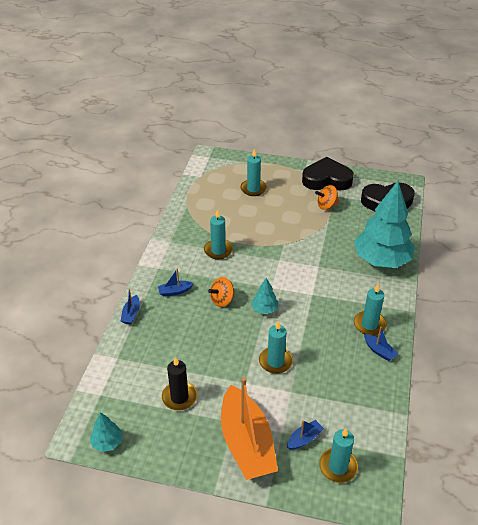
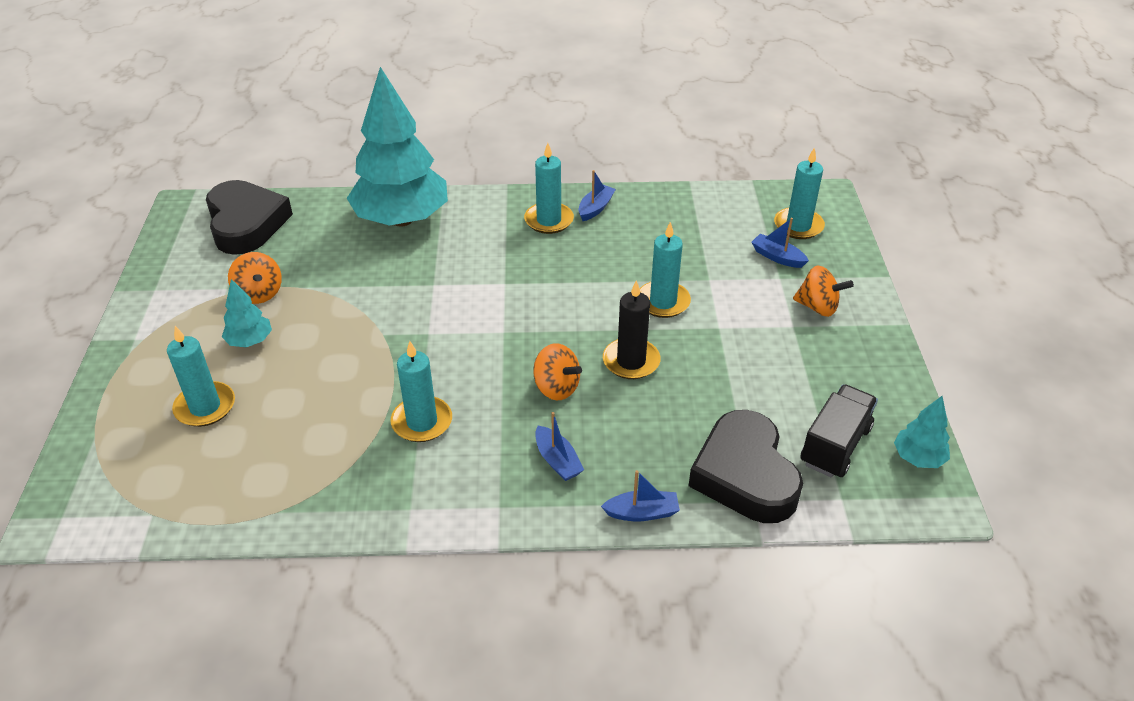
camera: 105 degrees left, 0 degrees up
black candle [162,357,197,411] -> black candle moved to [603,280,660,379]
orange boat [221,377,278,480] -> orange spinning top [793,266,854,317]
turquoise tree [251,278,278,314] -> turquoise tree moved to [222,279,272,347]
black heart [302,157,354,191] -> black heart moved to [688,410,803,523]
none -> black truck [800,384,878,477]

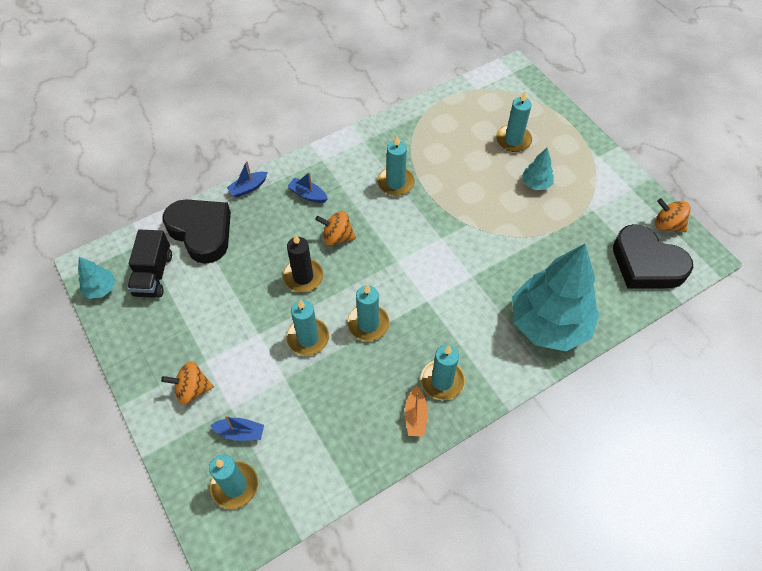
camera: 150 degrees right, 15 degrees up
orange spinning top [228,252,282,304] -> orange spinning top moved to [655,198,690,232]
blue boat [578,170,616,221] -> orange boat [405,386,428,436]
none -> turquoise candle [347,285,390,341]

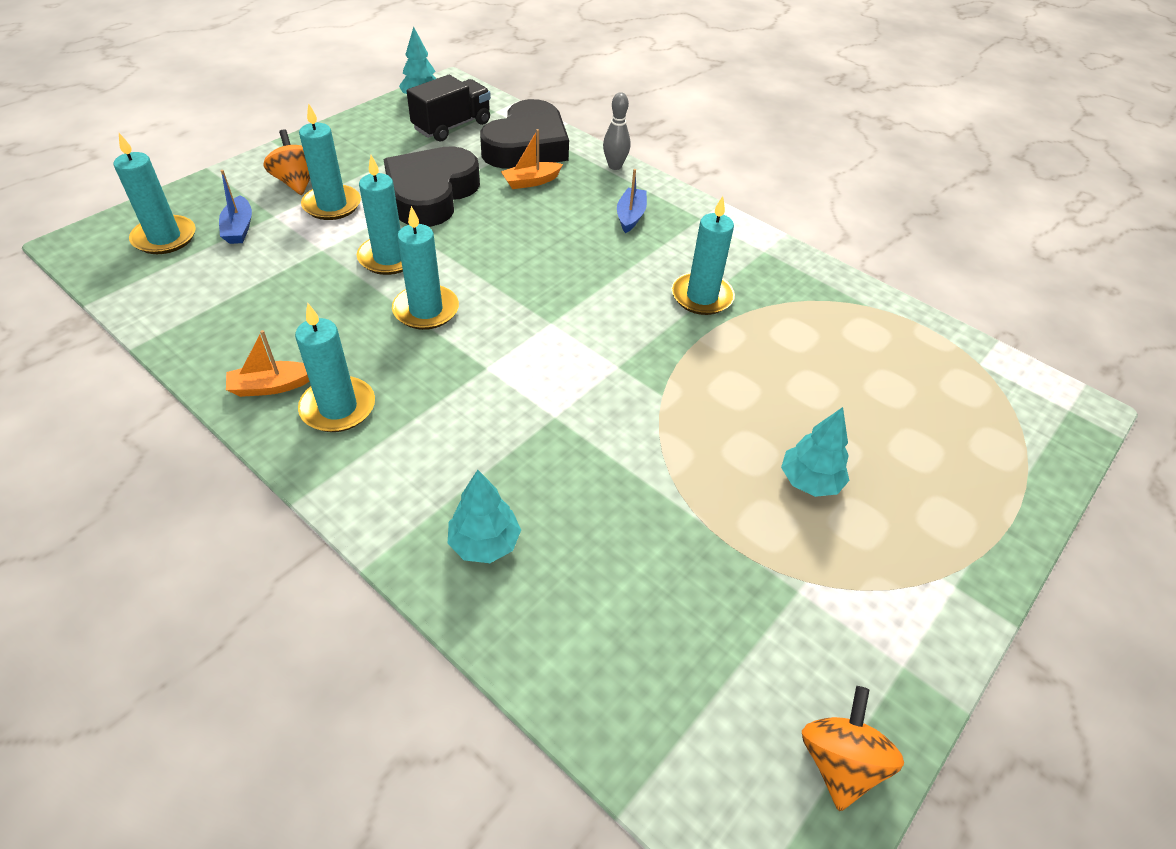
camera: 70 degrees right, 10 degrees down
black truck [127,230,172,298] -> black truck turned 150 degrees clockwise [407,75,491,142]
blue boat [226,161,268,198] -> grey bowling pin [603,92,631,170]
black candle [283,234,323,292] -> none
orange spinning top [315,211,356,245] -> none
turquoise candle [496,91,532,152] -> turquoise candle moved to [299,103,361,220]
turquoise tree [512,244,599,351] -> turquoise tree [448,470,521,563], size x0.43
black heart [613,224,693,289] -> black heart moved to [384,146,480,227]
none -> orange boat [501,129,563,189]

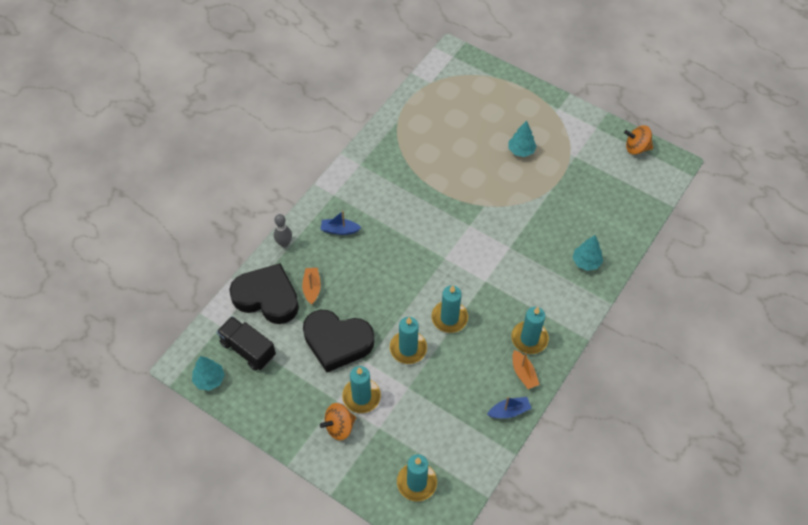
camera: 95 degrees left, 10 degrees up
blue boat [219,170,252,244] -> blue boat moved to [487,397,532,418]
orange boat [501,129,563,189] -> orange boat turned 150 degrees counterclockwise [302,268,321,305]
turquoise candle [672,196,735,315] -> none

